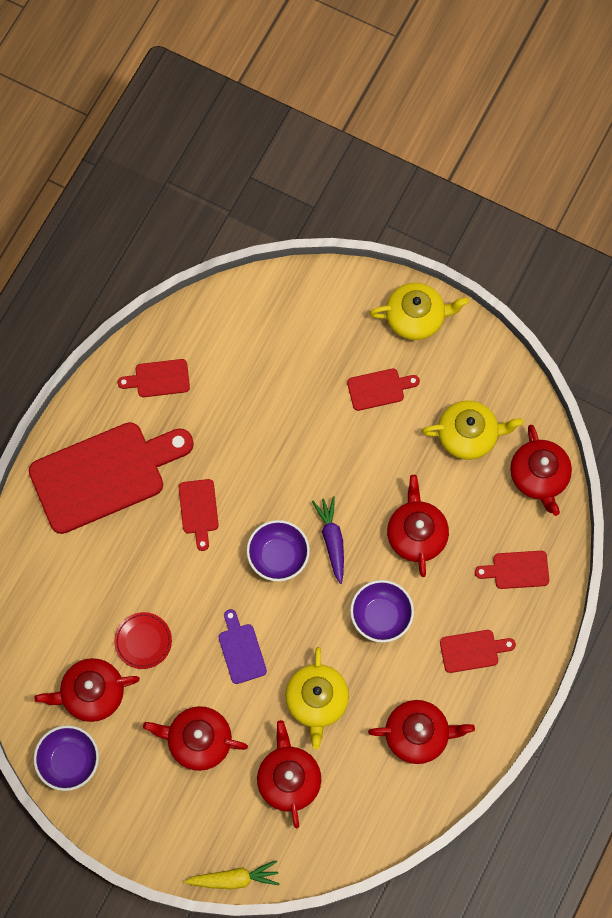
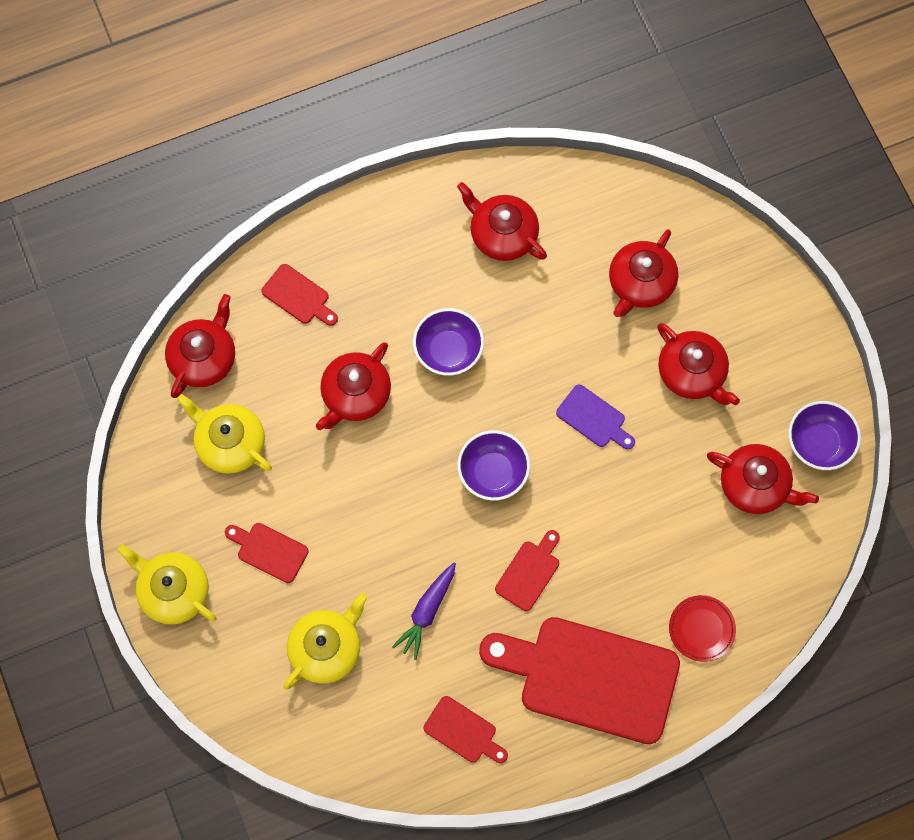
camera: 140 degrees left, 0 degrees up
red plate [114,612,172,669] -> red plate moved to [669,595,736,662]
yellow carrot [184,860,280,889] -> none
purple cutting board [219,609,267,684] -> purple cutting board turned 75 degrees counterclockwise [556,384,635,450]
yellow teapot [285,647,349,749] -> yellow teapot moved to [284,593,368,689]
purple carrot [312,496,344,584] -> purple carrot moved to [392,563,456,660]
red cutting board [440,630,516,673] -> none

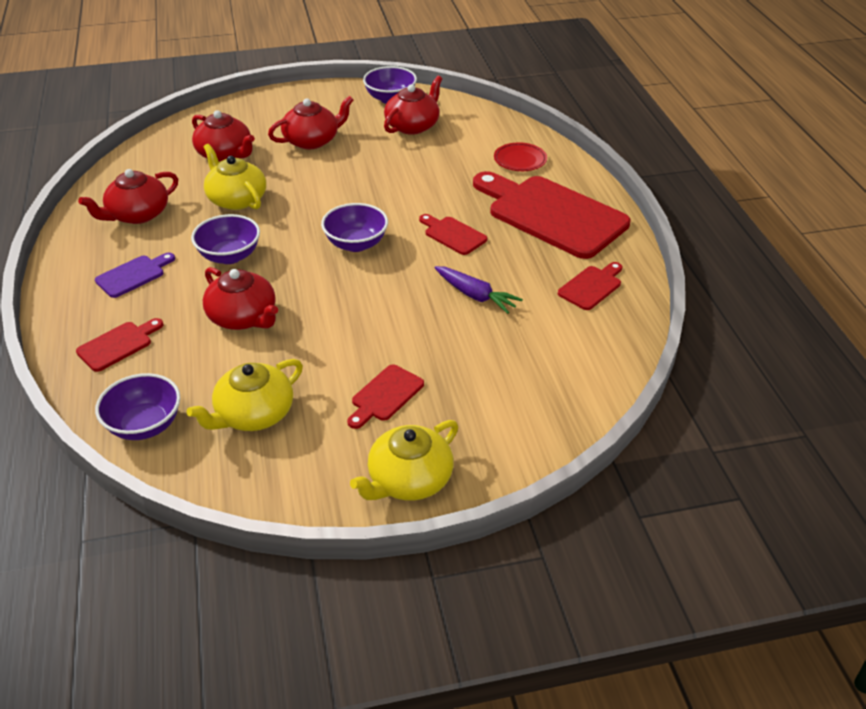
camera: 80 degrees left, 30 degrees down
red teapot [165,294,235,398] -> purple bowl [95,373,180,440]
yellow teapot [284,593,368,689] -> yellow teapot moved to [204,144,266,210]
red cutting board [479,617,680,744] -> red cutting board turned 105 degrees clockwise [473,171,630,259]
purple cutting board [556,384,635,450] -> purple cutting board moved to [95,253,175,298]

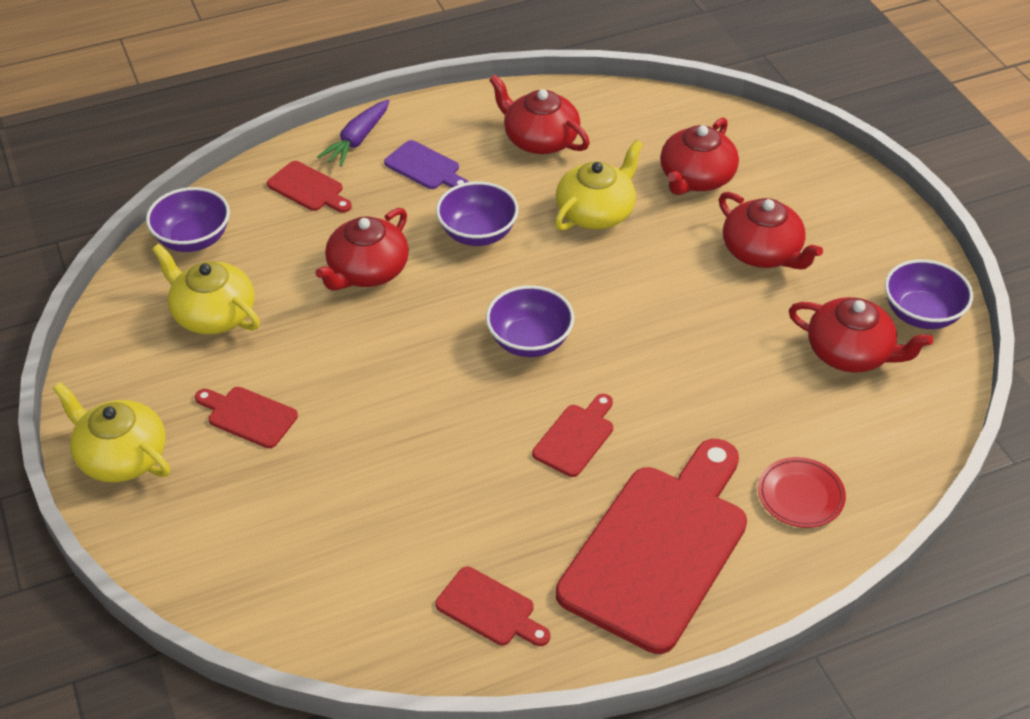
camera: 80 degrees right, 5 degrees up
purple carrot [435,266,523,314] -> purple carrot moved to [317,99,390,167]

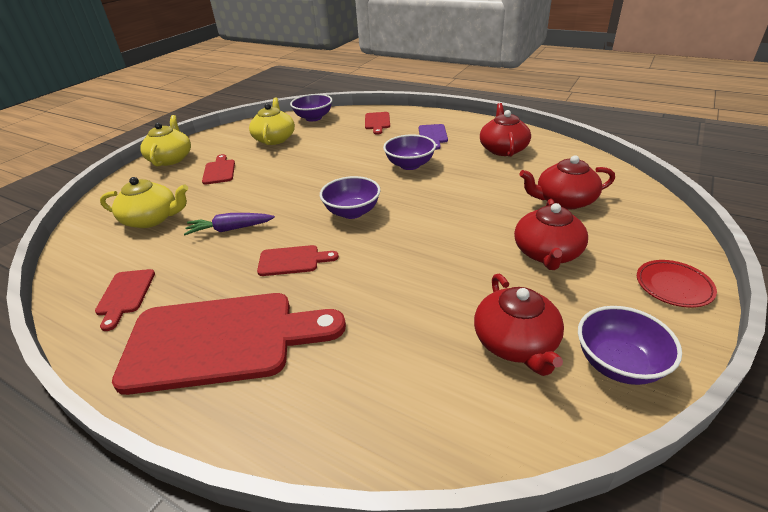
camera: 55 degrees right, 10 degrees down
red teapot [315,208,409,291] -> none
purple carrot [317,99,390,167] -> purple carrot moved to [184,213,275,235]
yellow teapot [555,140,643,231] -> yellow teapot moved to [100,177,188,228]
red plate [758,457,846,528] -> red plate moved to [637,260,717,308]

